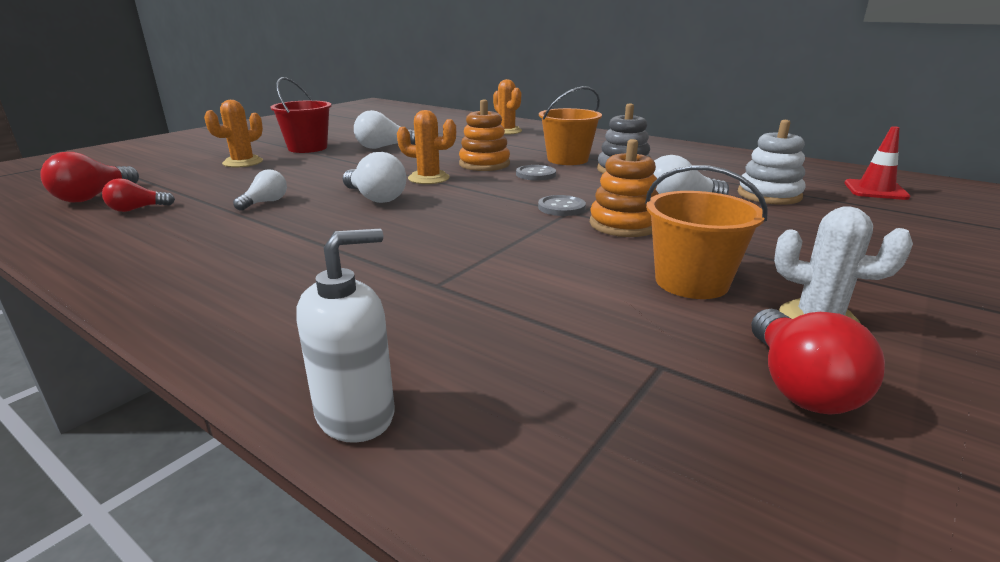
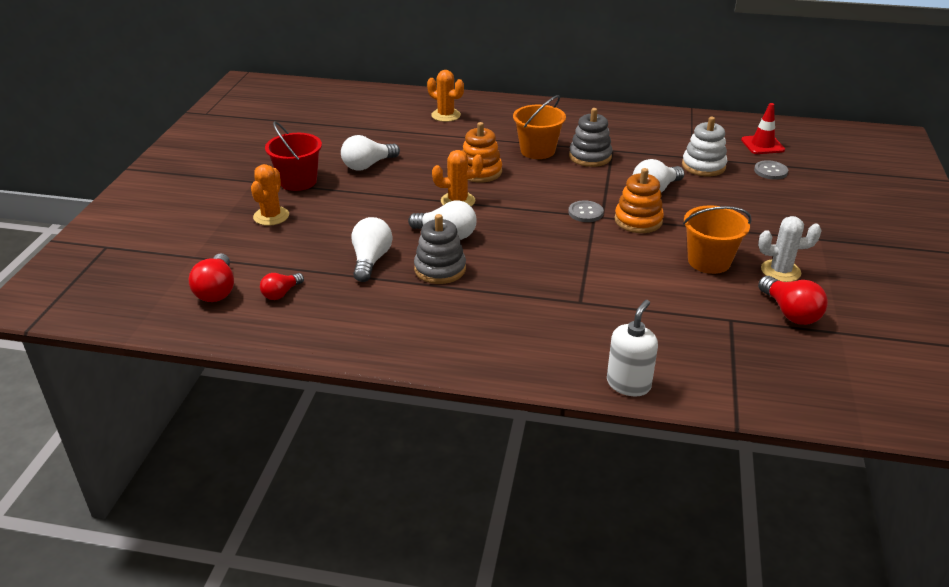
camera: 25 degrees left, 10 degrees up
white light bulb [233,169,287,211] -> white light bulb [351,217,392,282], size x1.58
grey button [516,165,556,181] -> grey button moved to [754,160,788,180]
none -> grey stacking toy [414,214,466,284]

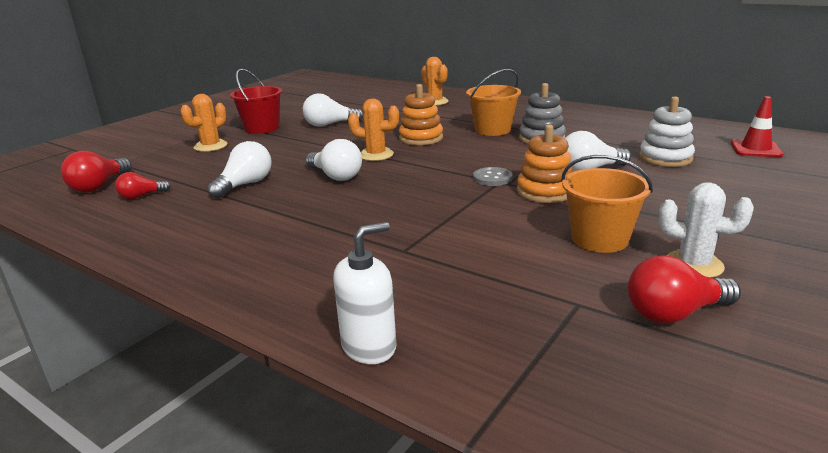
camera: 25 degrees right, 10 degrees down
grey stacking toy [414,214,466,284] -> none
grey button [754,160,788,180] -> none
red light bulb [758,276,828,325] -> red light bulb turned 75 degrees clockwise [628,256,741,323]

